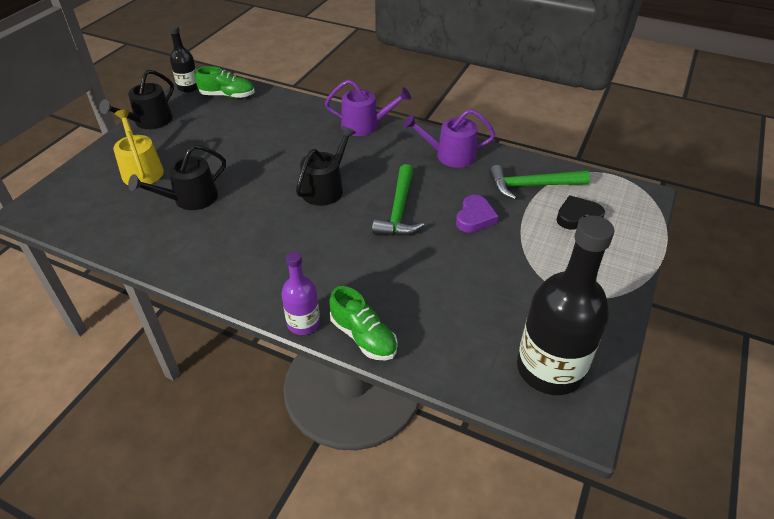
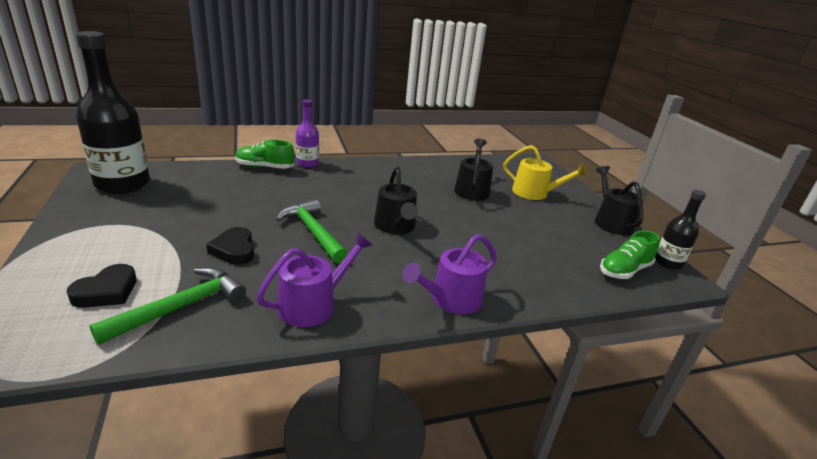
camera: 135 degrees right, 15 degrees down
purple heart [456,195,499,233] -> black heart [206,227,255,265]

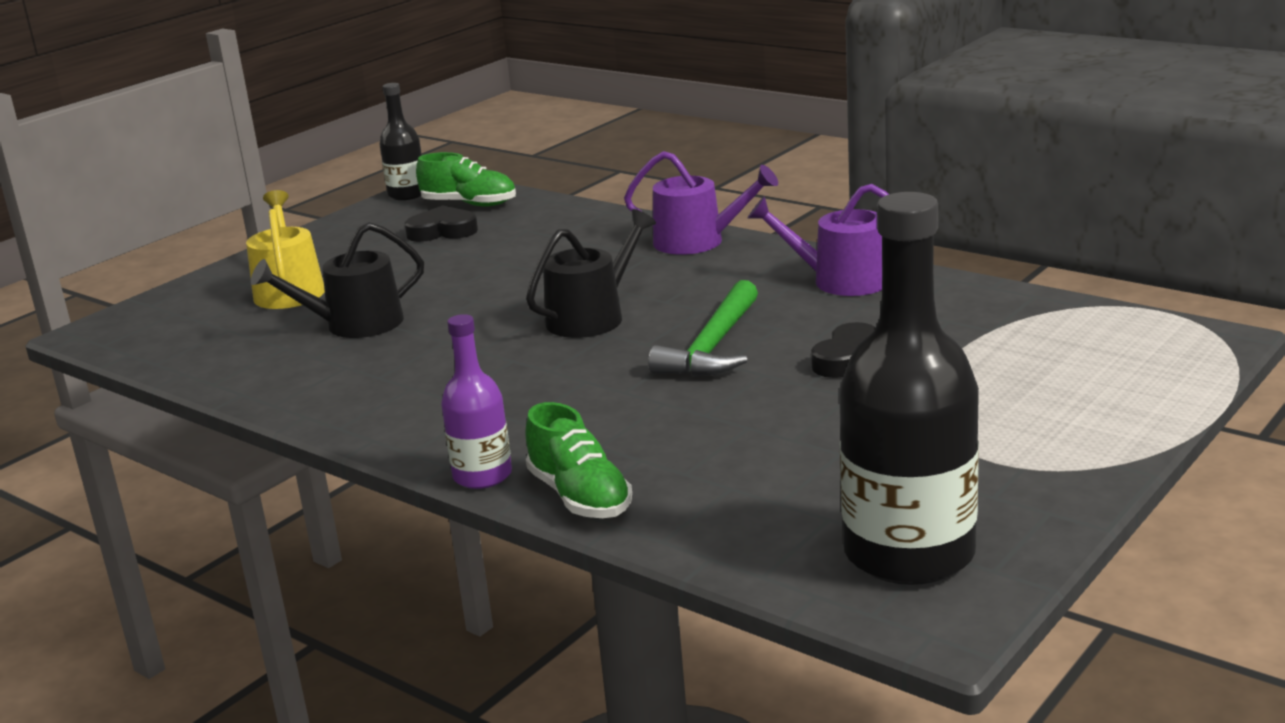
camera: 120 degrees left, 5 degrees down
black heart [67,264,137,308] -> black heart moved to [405,205,478,242]
green hammer [89,267,246,345] -> none
black watering can [595,166,643,235] -> none

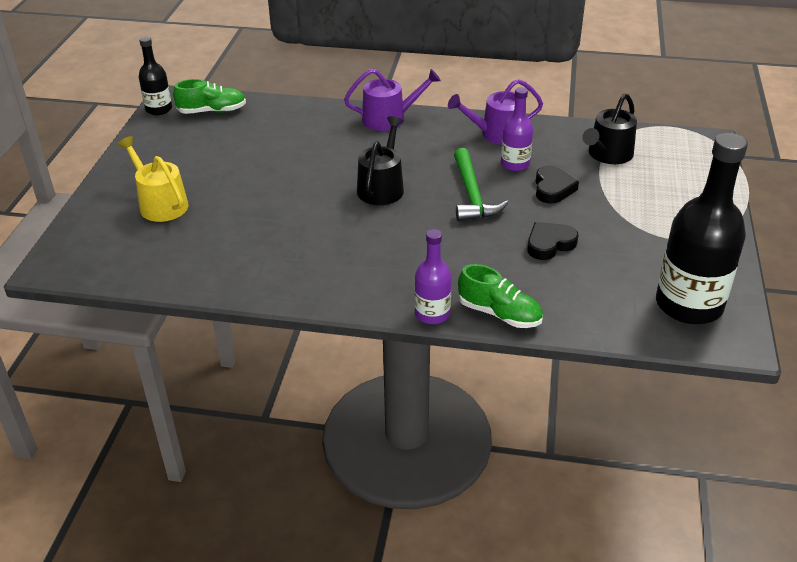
camera: 30 degrees left, 15 degrees up
black watering can [251,222,424,338] -> black watering can moved to [582,93,637,164]
black heart [405,205,478,242] -> black heart moved to [527,222,579,260]
none -> purple bottle [501,87,533,171]

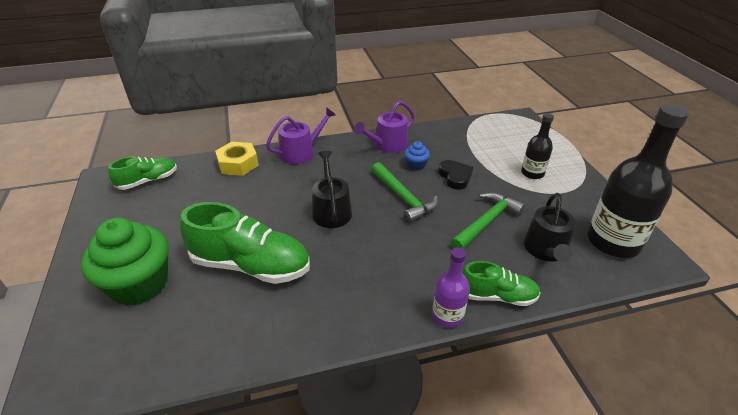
camera: 25 degrees left, 0 degrees up
yellow watering can [117,136,188,222] -> green cupcake [81,218,169,306]
black bottle [139,37,172,115] -> black bottle moved to [521,113,554,179]
purple bottle [501,87,533,171] -> blue cupcake [404,141,430,170]
black heart [527,222,579,260] -> green hammer [451,192,525,249]
black watering can [582,93,637,164] -> black watering can moved to [524,193,576,262]
none -> green shoe [180,202,310,284]
none -> yellow nut [215,142,259,176]

